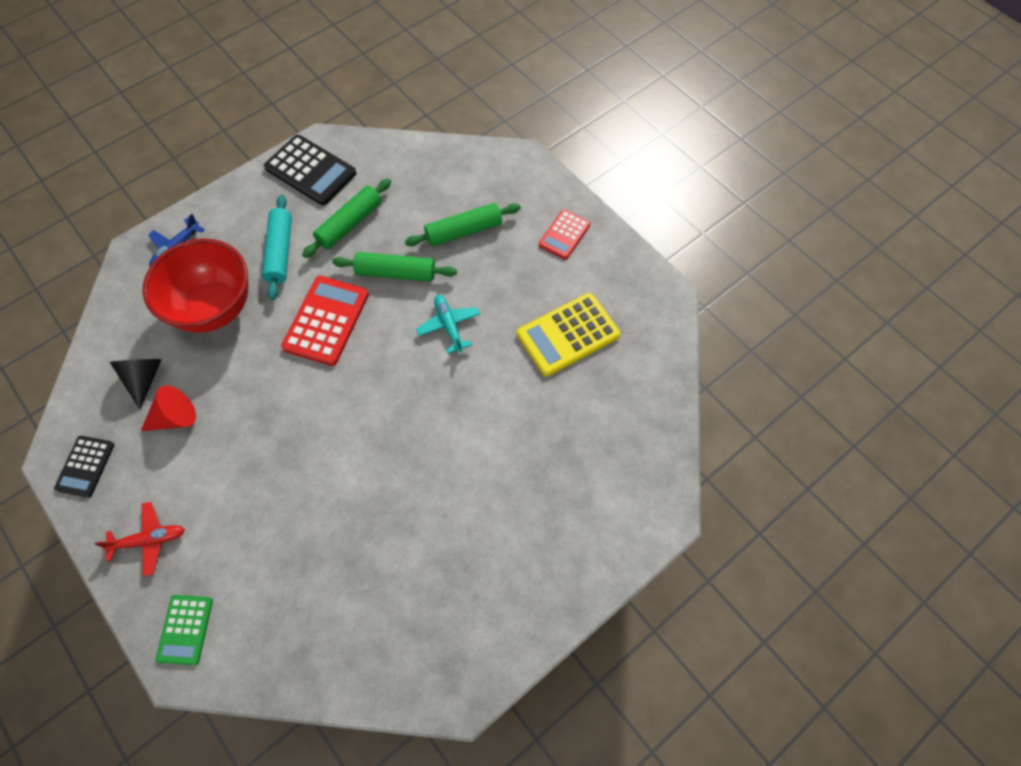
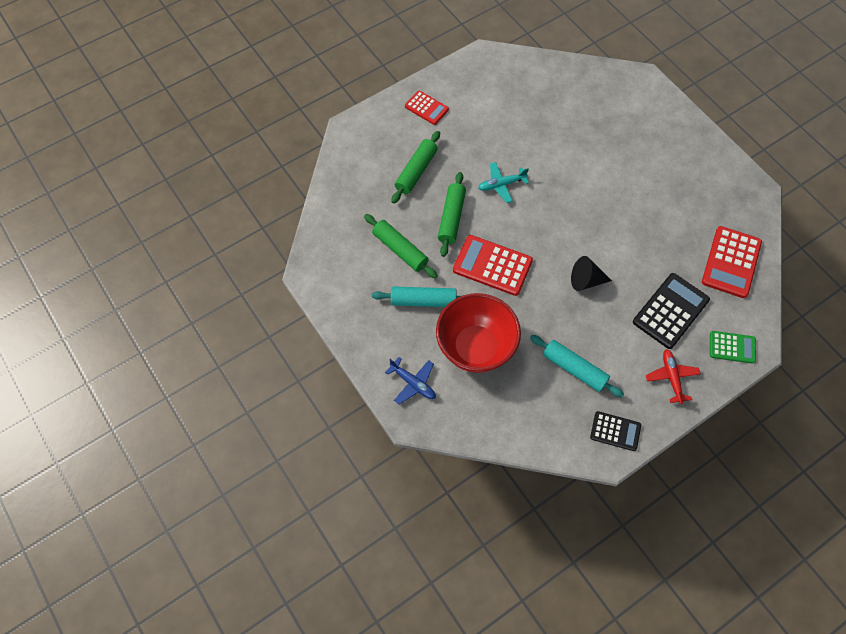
camera: 85 degrees left, 0 degrees up
black cone [110,359,162,409] -> black cone moved to [571,256,612,291]
red cone [141,385,196,431] -> turquoise rolling pin [530,335,624,398]
black calculator [264,135,356,205] -> black calculator moved to [633,273,710,349]
green rolling pin [405,203,521,247] -> green rolling pin turned 45 degrees clockwise [391,131,440,204]
yellow calculator [517,293,620,377] -> none
none -> red calculator [702,226,762,298]

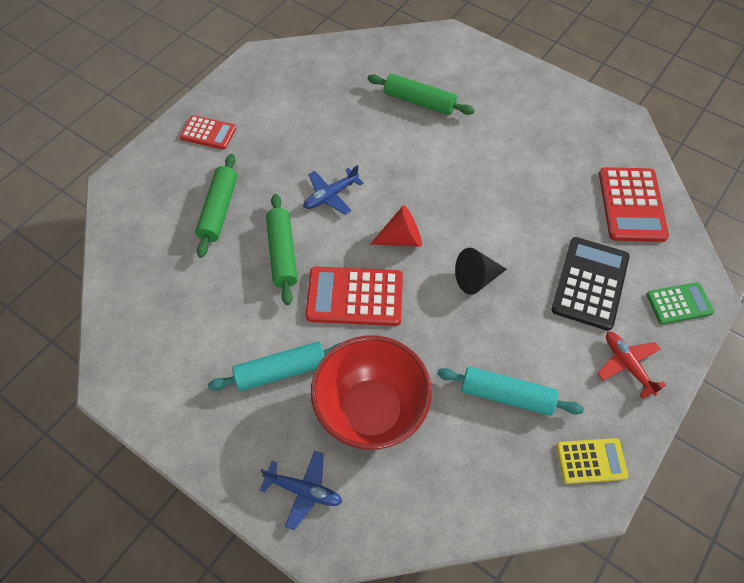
camera: 20 degrees left, 5 degrees down
green rolling pin [364,214,438,278] -> green rolling pin moved to [367,74,475,115]
turquoise plane [478,162,529,203] -> blue plane [304,165,364,215]
black calculator [590,411,641,451] -> yellow calculator [556,438,628,484]
none -> red cone [371,205,422,247]

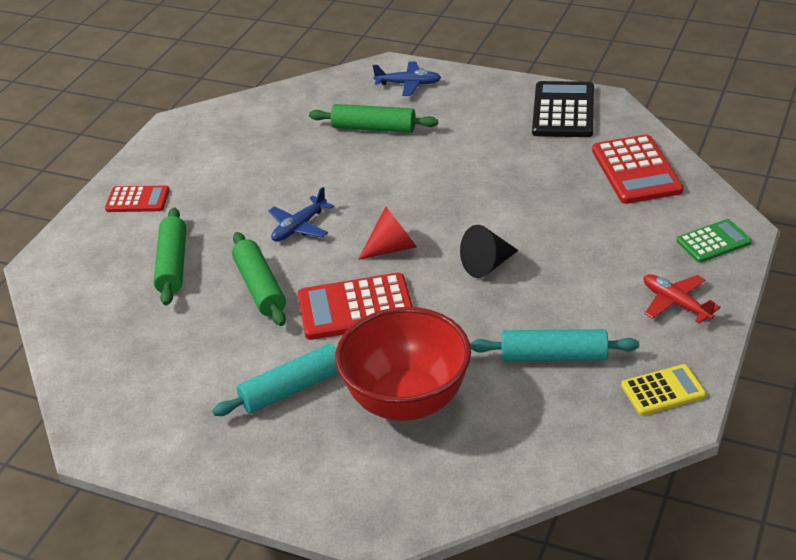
camera: 10 degrees left, 20 degrees down
blue plane [260,451,342,530] -> blue plane moved to [373,61,441,96]
black calculator [552,237,630,331] -> black calculator moved to [532,81,594,137]

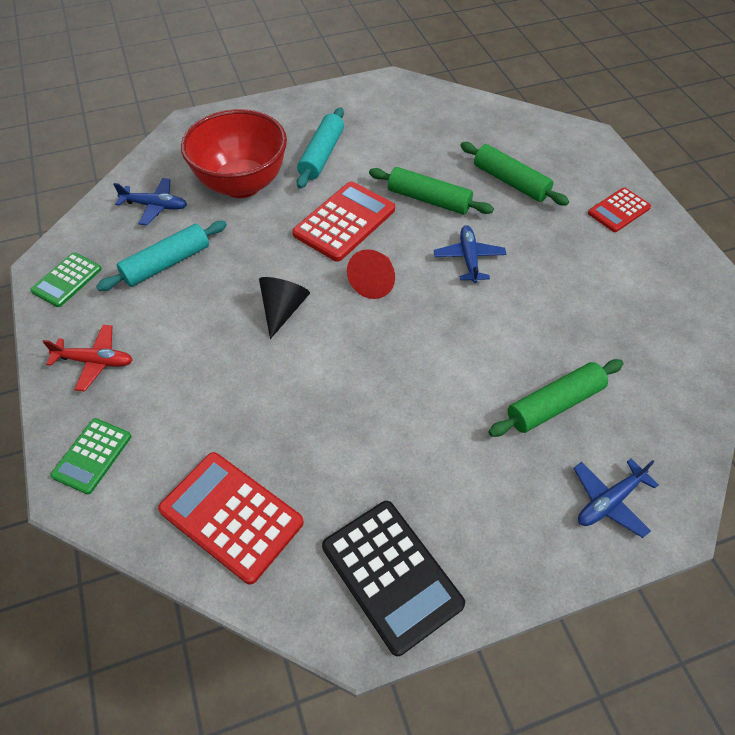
camera: 135 degrees right, 15 degrees up
yellow calculator [621,364,706,416] -> green calculator [30,252,102,307]
none -> blue plane [113,178,187,225]

